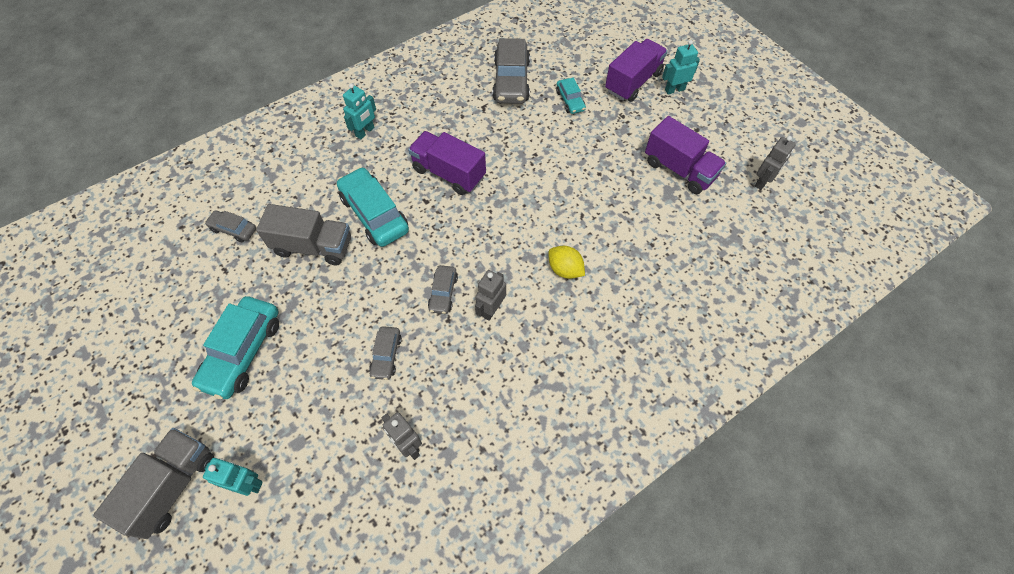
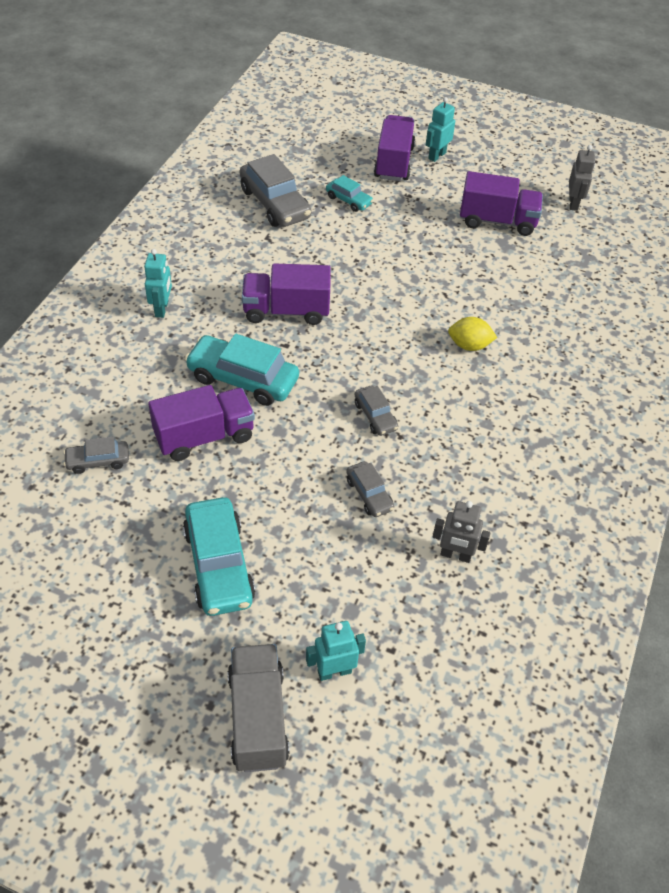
camera: 35 degrees left, 10 degrees down
grey truck [256,204,351,266] -> purple truck [148,385,255,461]
grey robot [475,270,506,321] -> none

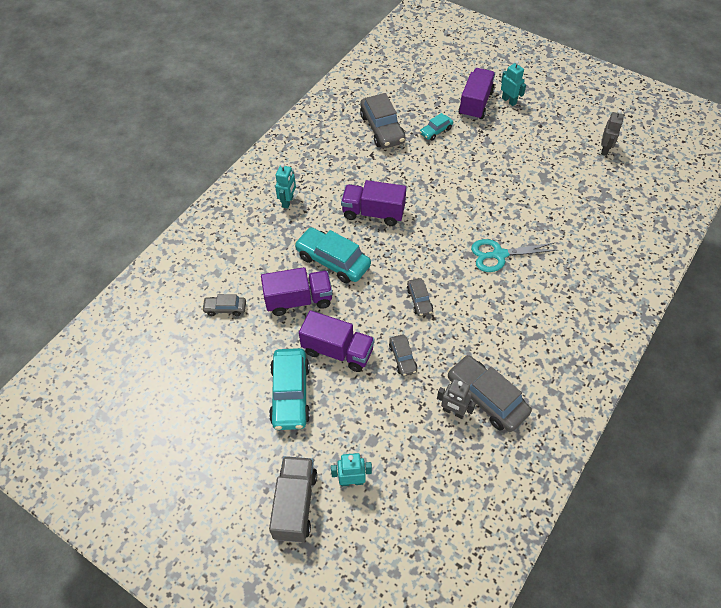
camera: 15 degrees right, 5 degrees up
turquoise car [326,175,374,212] -> turquoise car turned 90 degrees clockwise [420,113,453,140]
turquoise robot [426,97,455,162] -> turquoise robot turned 90 degrees clockwise [501,61,526,106]
yellow lemon [448,317,497,351] -> turquoise scissors [471,239,558,272]
purple truck [460,171,543,236] -> purple truck moved to [299,310,375,372]
none -> grey car [447,355,531,432]

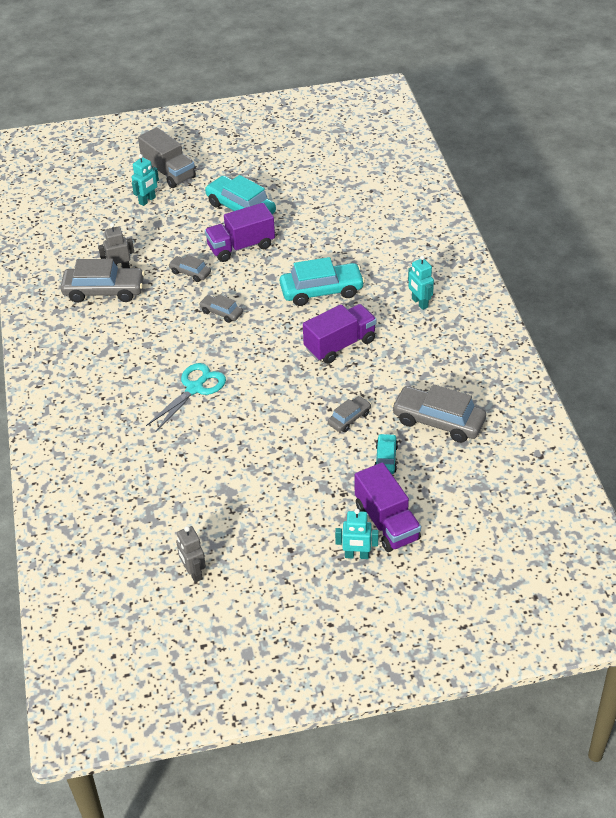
camera: 135 degrees right, 10 degrees down
grey car [202,294,246,316] -> grey car moved to [328,396,371,432]
purple truck [261,267,332,316] -> none

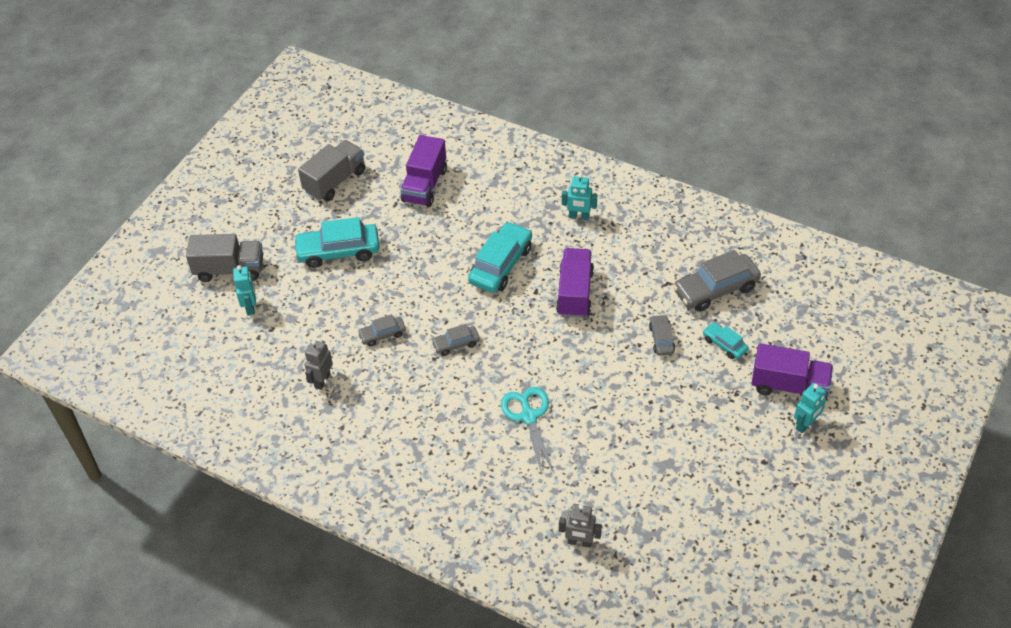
camera: 50 degrees left, 5 degrees up
grey car [60,259,145,303] -> none
grey robot [176,526,206,583] -> grey robot moved to [559,504,602,548]
purple truck [205,203,275,262] -> purple truck moved to [400,135,447,207]
none -> grey truck [298,140,365,201]

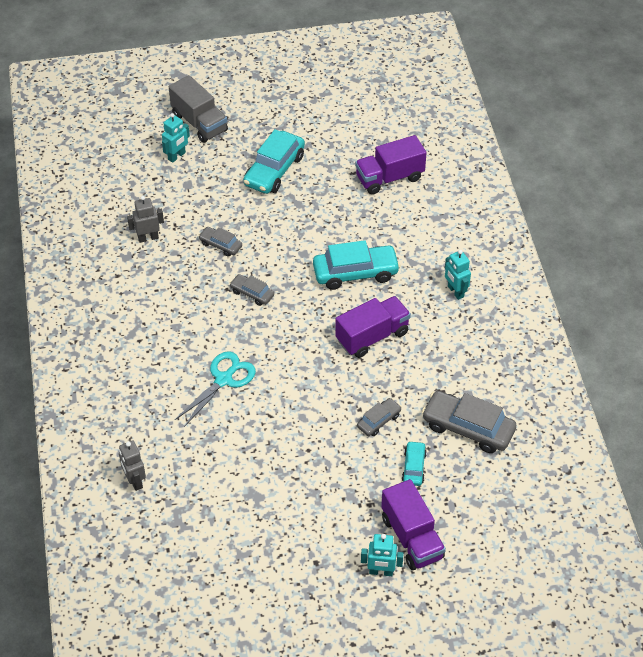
camera: 50 degrees right, 0 degrees up
turquoise car [293,217,380,268] -> turquoise car turned 105 degrees counterclockwise [243,129,305,194]
grey truck [298,140,365,201] -> none

